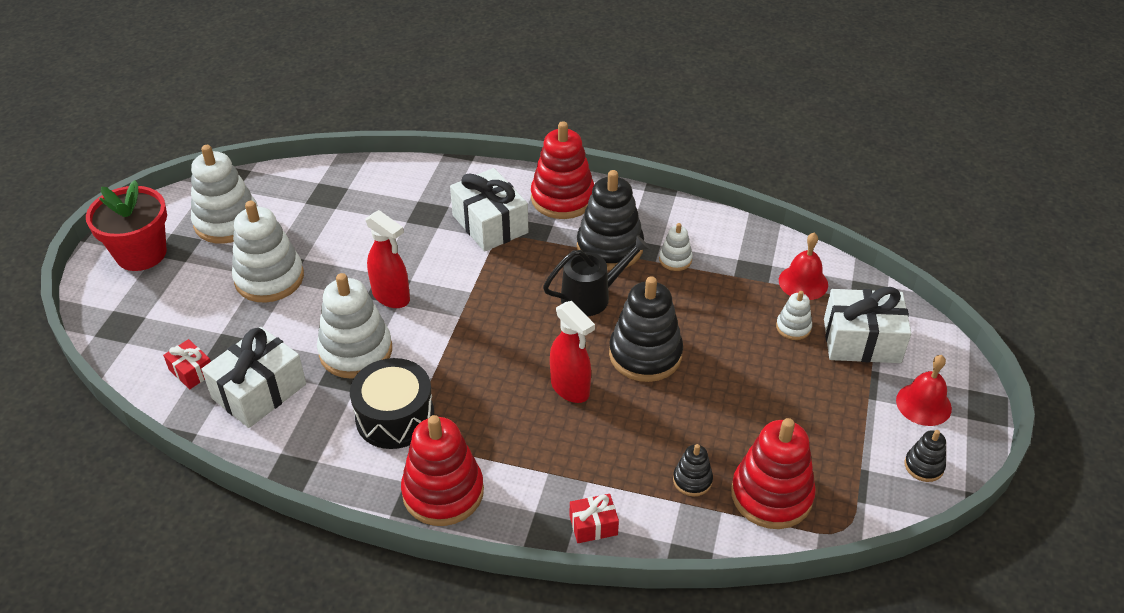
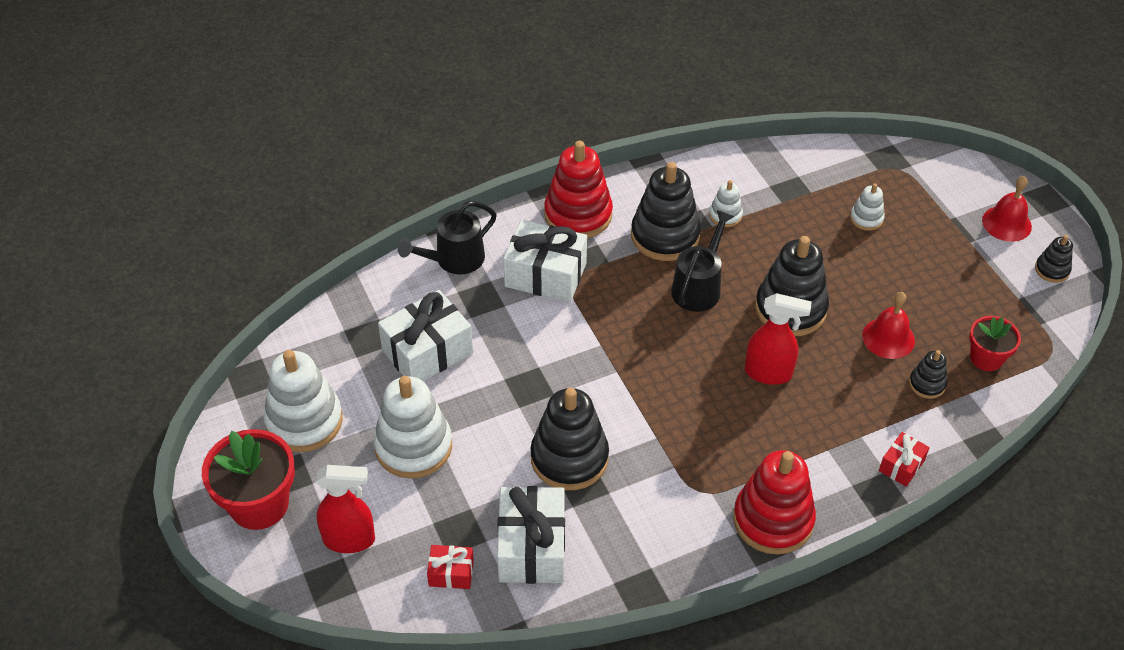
camera: 40 degrees left, 5 degrees up
white stacking toy [317,273,392,379] -> black stacking toy [530,388,609,490]
black drum [350,358,434,449] -> none
red spray bottle [365,210,410,308] -> red spray bottle moved to [316,465,375,553]
red stacking toy [731,418,816,529] -> red flower pot [969,316,1021,371]
red bell [779,233,828,300] -> red bell moved to [862,292,915,359]
white gift [824,287,911,363] -> white gift moved to [378,290,473,381]
none -> black watering can [397,201,497,275]

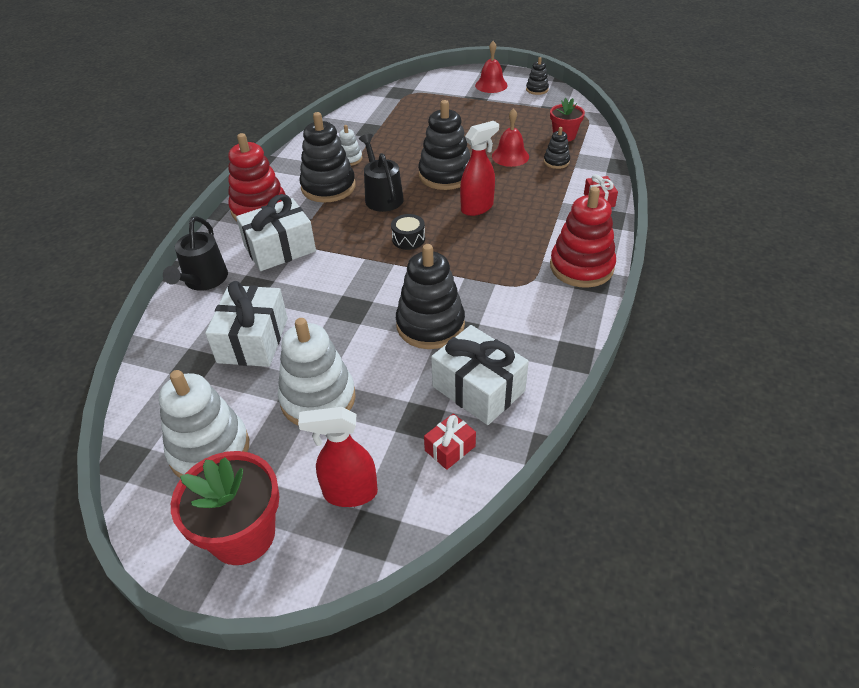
camera: 45 degrees left, 5 degrees down
red spray bottle [316,465,375,553] -> red spray bottle turned 135 degrees counterclockwise [298,407,378,507]
white stacking toy [850,183,885,231] -> none
none -> black drum [391,214,425,250]

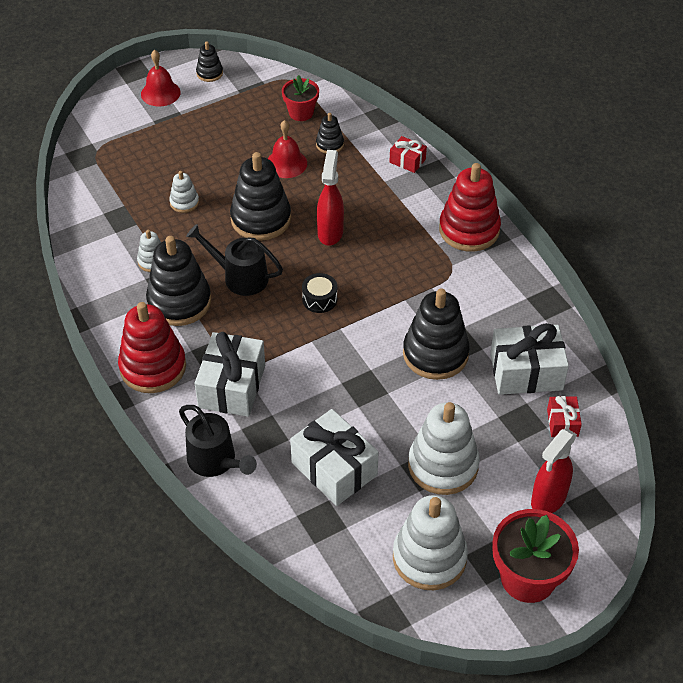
camera: 50 degrees left, 5 degrees up
none -> white stacking toy [169,171,199,213]

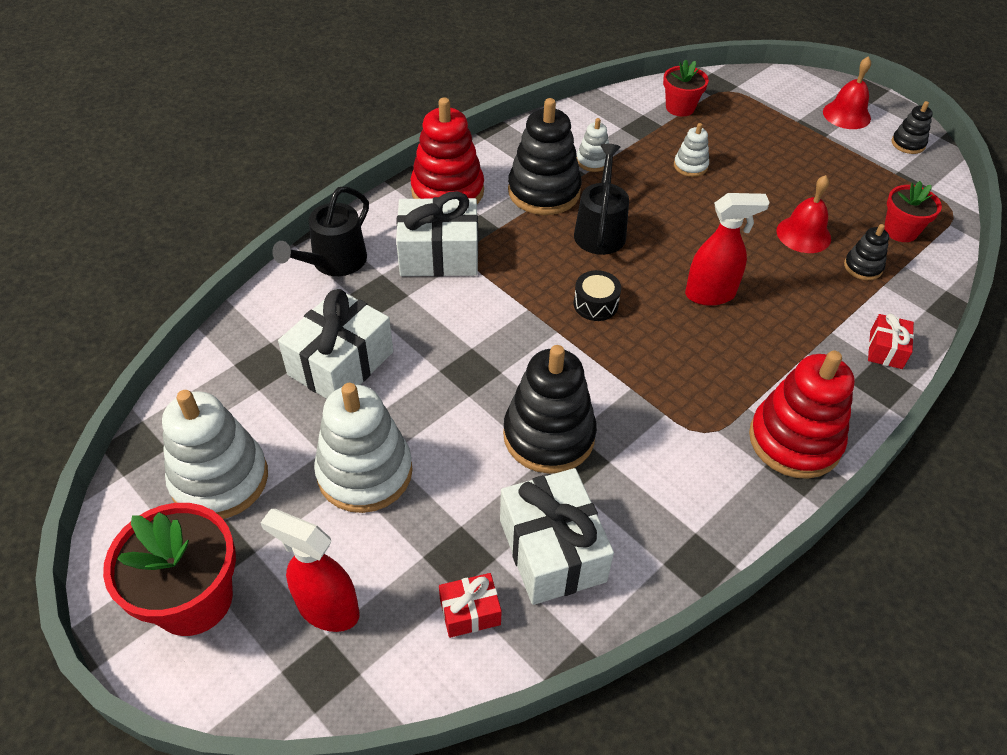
camera: 75 degrees right, 0 degrees up
black stacking toy [230,152,291,241] -> none
none -> red flower pot [663,59,709,117]

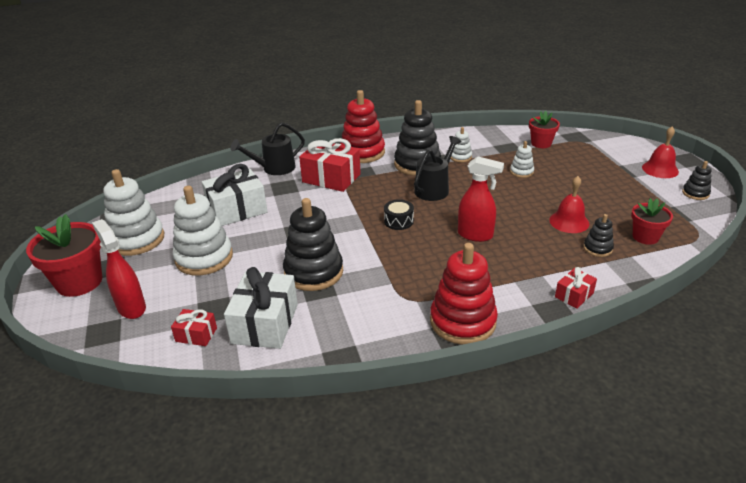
camera: 30 degrees right, 15 degrees down
white gift [396,192,478,277] -> red gift [299,138,361,192]

